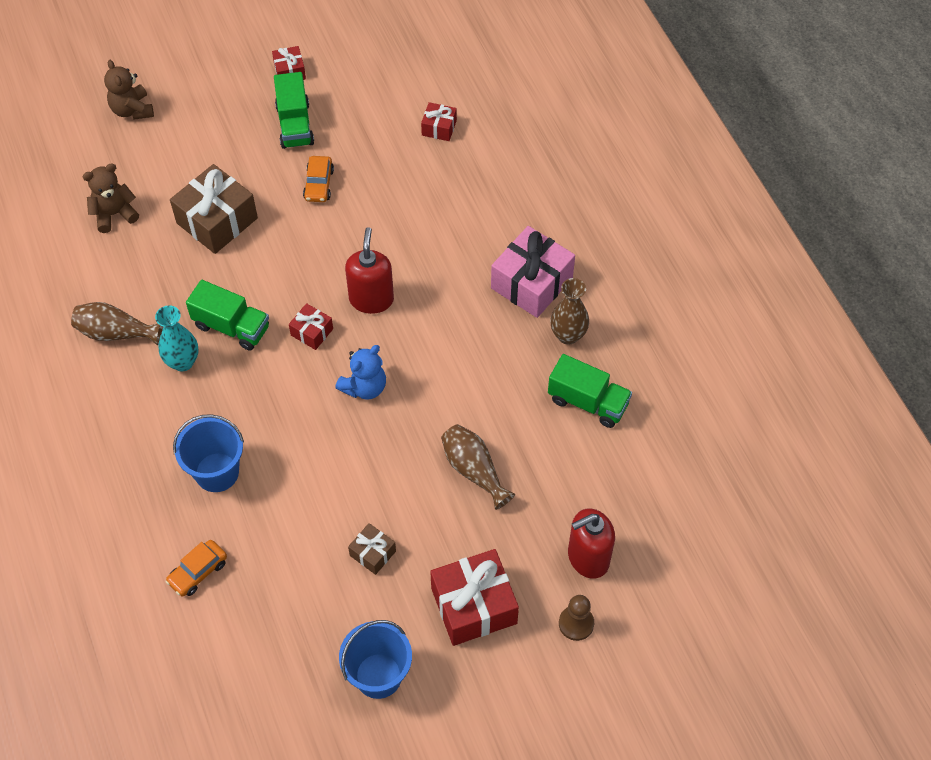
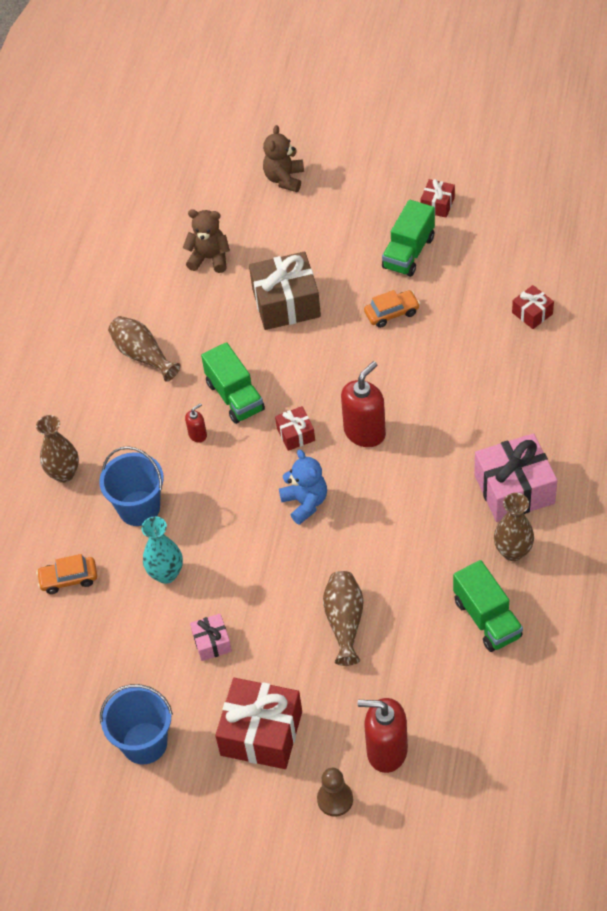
camera: 40 degrees right, 5 degrees down
turquoise vase [155,305,199,372] -> turquoise vase moved to [141,516,183,584]
orange car [303,156,334,202] -> orange car turned 150 degrees counterclockwise [364,290,420,328]
blue teddy bear [335,345,386,400] -> blue teddy bear turned 105 degrees counterclockwise [279,450,327,525]
brown gift [348,523,396,575] -> pink gift [190,614,232,661]
none -> brown vase [36,415,79,483]
none -> red soap dispenser [185,403,207,443]

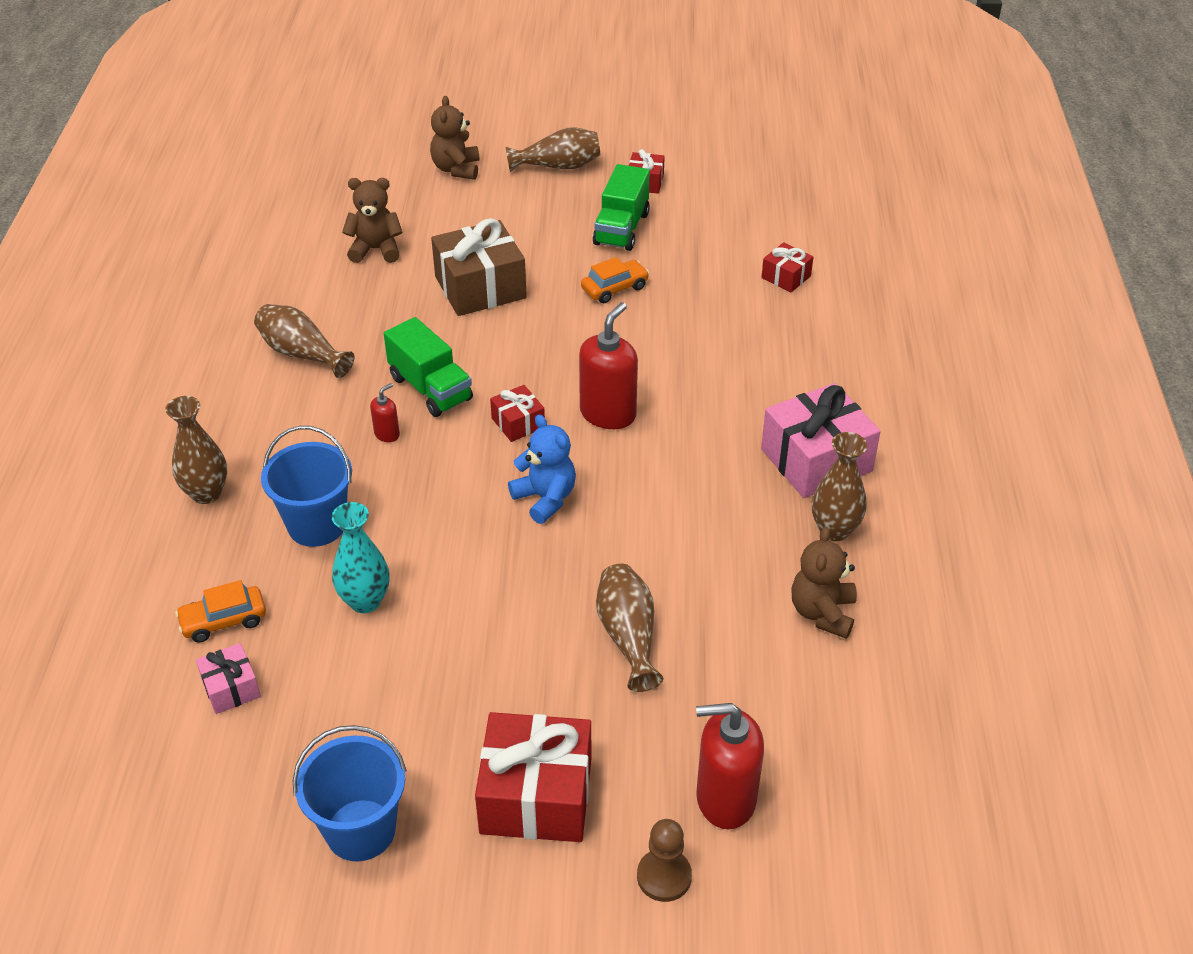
camera: 15 degrees left, 10 degrees down
pink gift [190,614,232,661] -> pink gift moved to [196,643,261,714]
green truck [453,560,523,652] -> brown teddy bear [791,527,857,639]
none -> brown vase [506,127,601,172]

